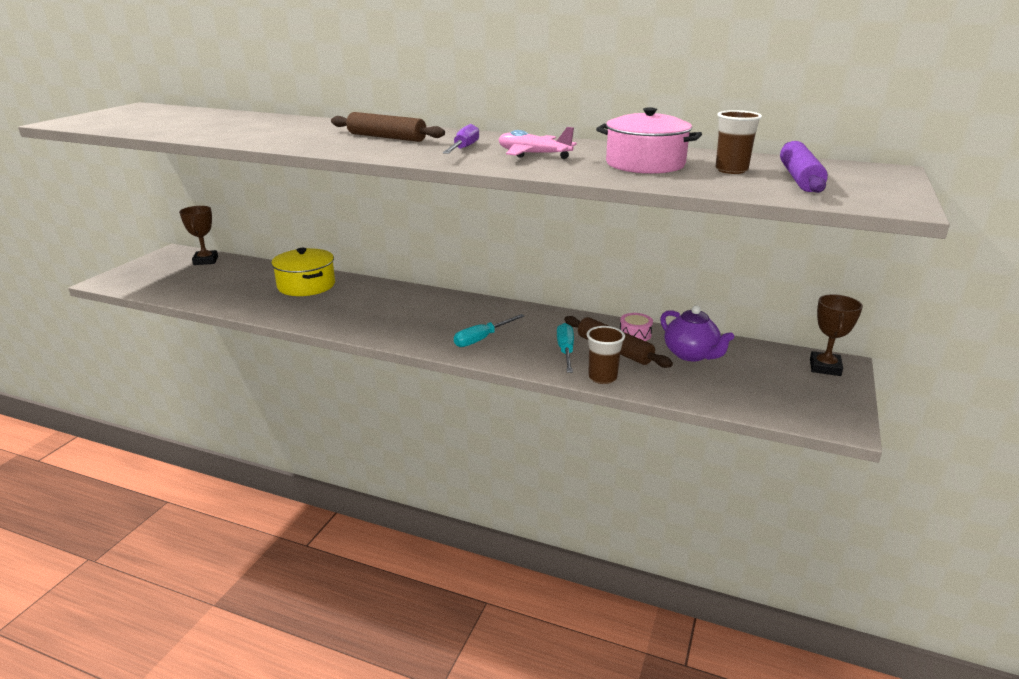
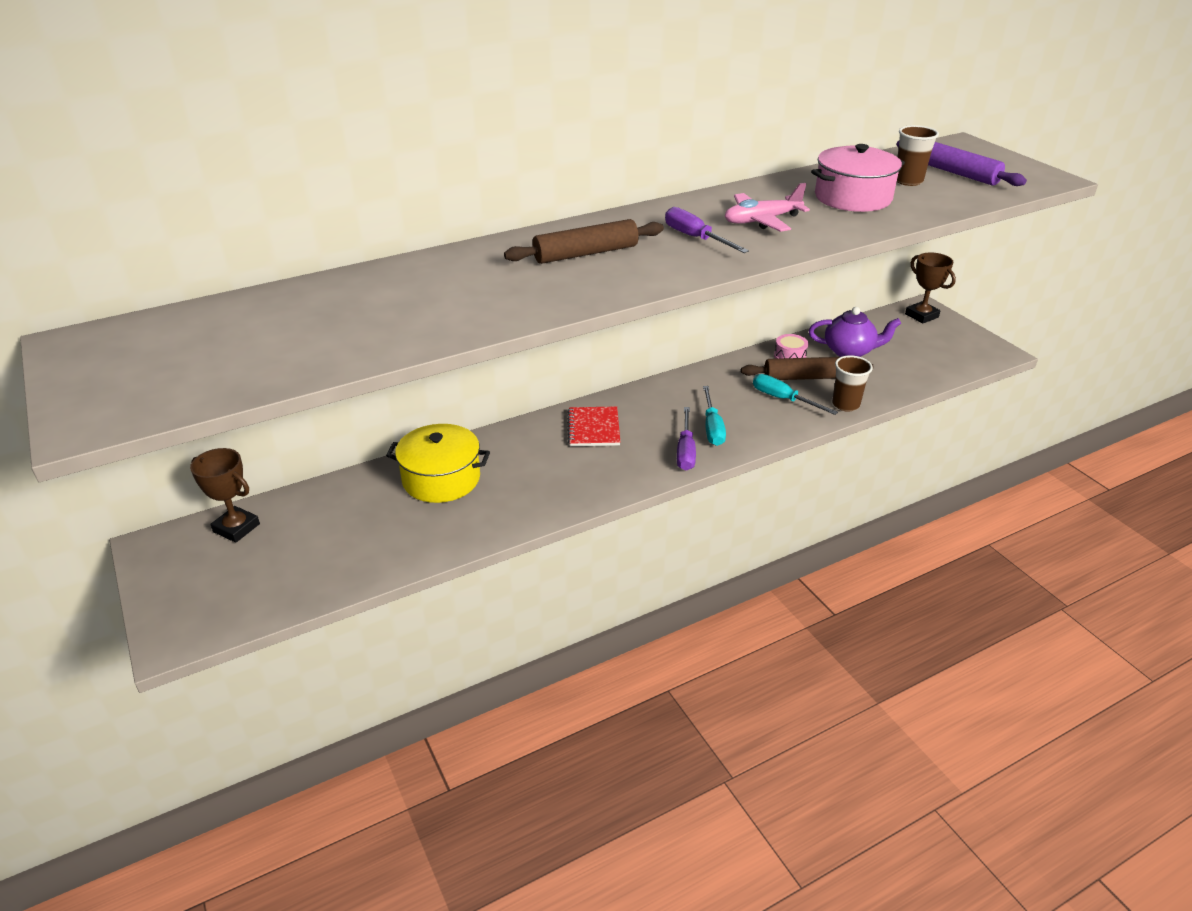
camera: 50 degrees left, 10 degrees up
none -> red notebook [567,406,620,446]
none -> purple screwdriver [677,407,696,471]

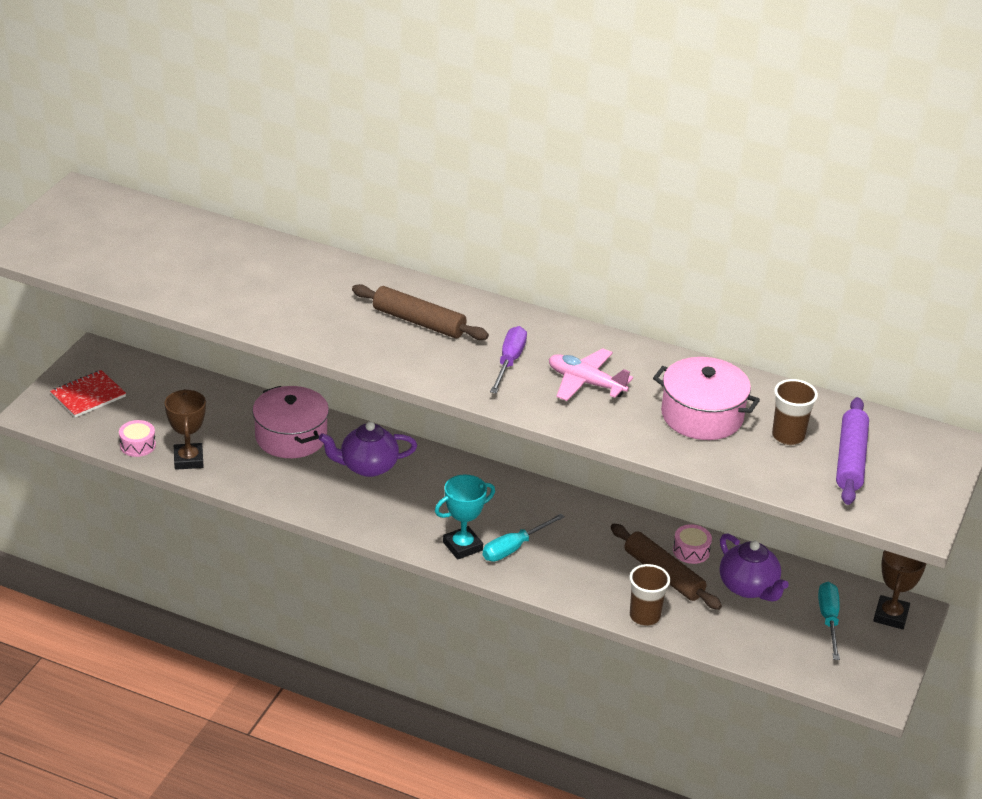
camera: 50 degrees right, 0 degrees up
brown trophy [190,448,260,543] -> brown trophy moved to [165,389,206,470]
yellow pot [386,424,490,503] -> pink pot [252,386,329,458]
red notebook [567,406,620,446] -> red notebook moved to [50,370,126,418]
purple screwdriver [677,407,696,471] -> turquoise trophy [435,474,495,560]
turquoise screwdriver [753,374,838,415] -> turquoise screwdriver moved to [818,582,840,660]
none -> pink drum [119,420,156,457]
none -> purple teapot [319,422,417,477]

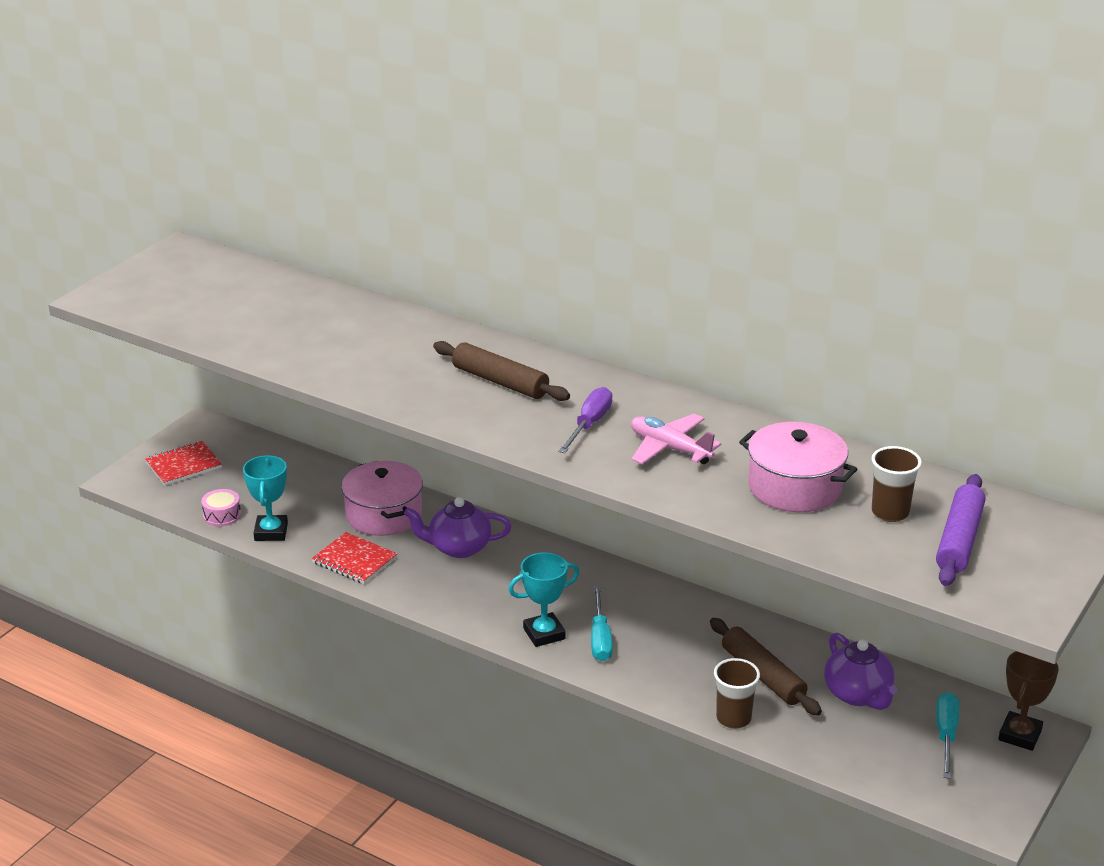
camera: 10 degrees right, 5 degrees down
brown trophy [165,389,206,470] -> turquoise trophy [243,455,288,541]
turquoise screwdriver [483,514,565,562] -> turquoise screwdriver turned 60 degrees counterclockwise [591,586,613,661]
pink drum [673,524,712,564] -> none
none -> red notebook [312,532,397,584]

